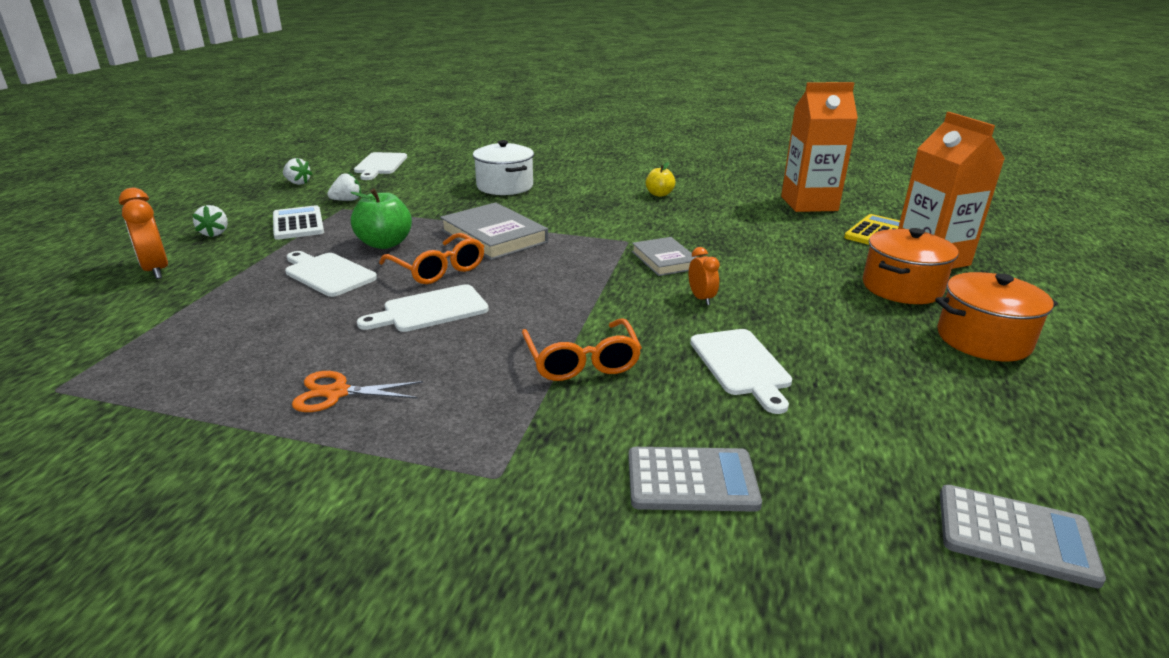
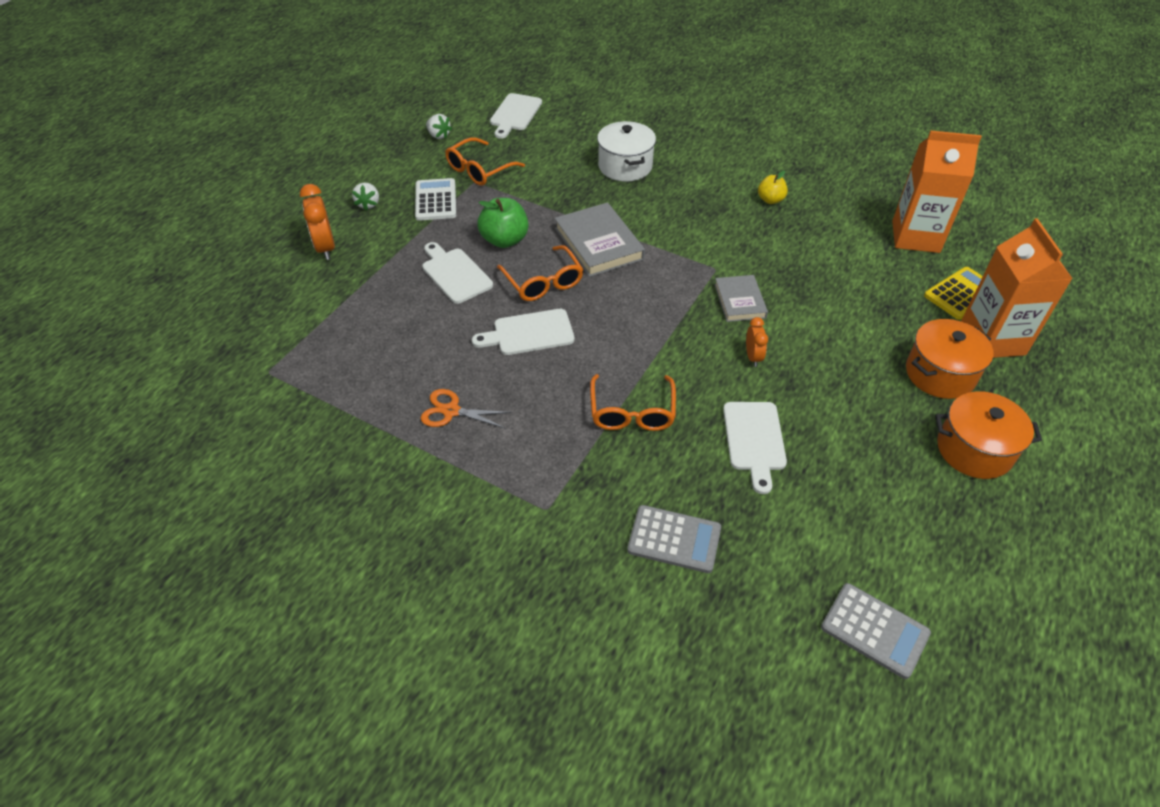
camera: 15 degrees right, 20 degrees up
white strawberry [327,172,361,201] -> orange glasses [445,137,525,186]

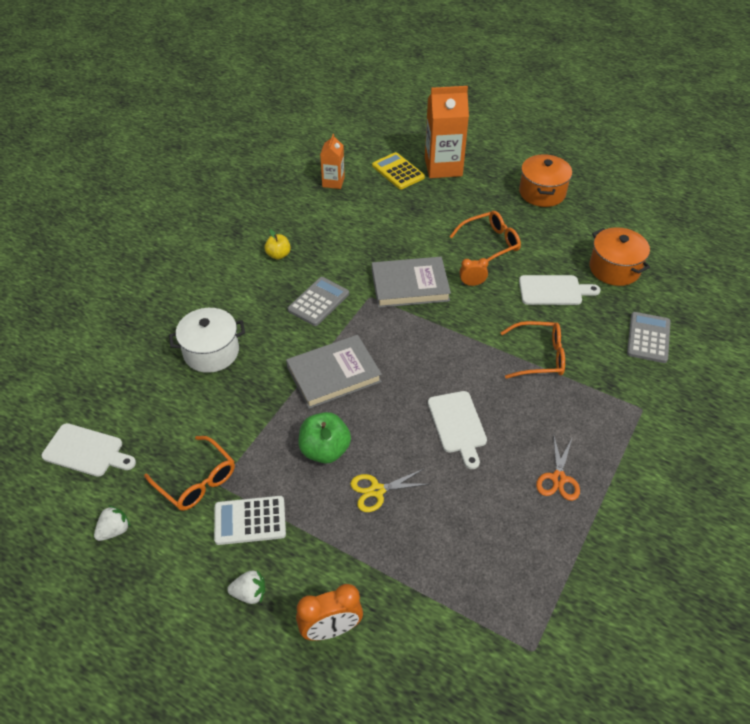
camera: 90 degrees left, 0 degrees up
white cutting board [422,242,493,304] -> yellow scissors [350,469,429,512]
orange glasses [497,245,584,301] -> orange glasses moved to [449,211,521,262]
grey book [714,275,768,322] -> grey book [372,257,451,308], size x1.60
grey calculator [821,583,931,679] -> grey calculator moved to [288,277,349,326]
orange carton [892,130,982,253] -> orange carton [320,134,345,189], size x0.56
orange pot [906,319,994,399] -> orange pot moved to [589,227,650,286]

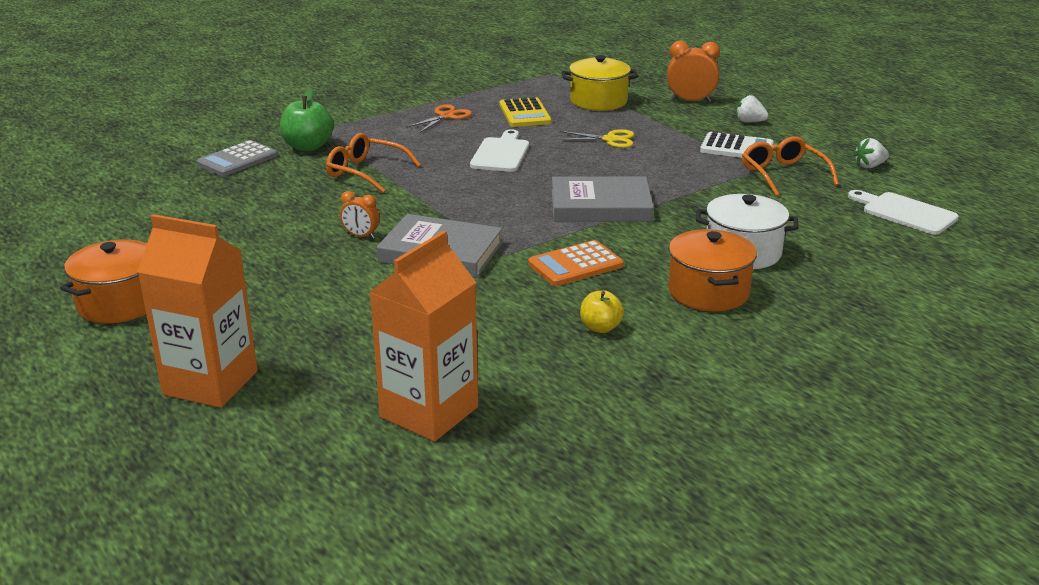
camera: 155 degrees left, 20 degrees down
grey calculator [288,277,349,326] -> orange calculator [528,240,624,286]
green apple [298,412,351,464] -> green apple moved to [280,88,334,151]
orange carton [320,134,345,189] -> orange carton [370,231,478,442], size x1.80
yellow calculator [372,152,425,189] -> yellow calculator moved to [500,97,551,127]
orange glasses [449,211,521,262] -> none
white cutting board [519,275,600,305] -> none
orange pot [589,227,650,286] -> orange pot moved to [668,229,757,311]
none -> yellow pot [562,55,638,111]

